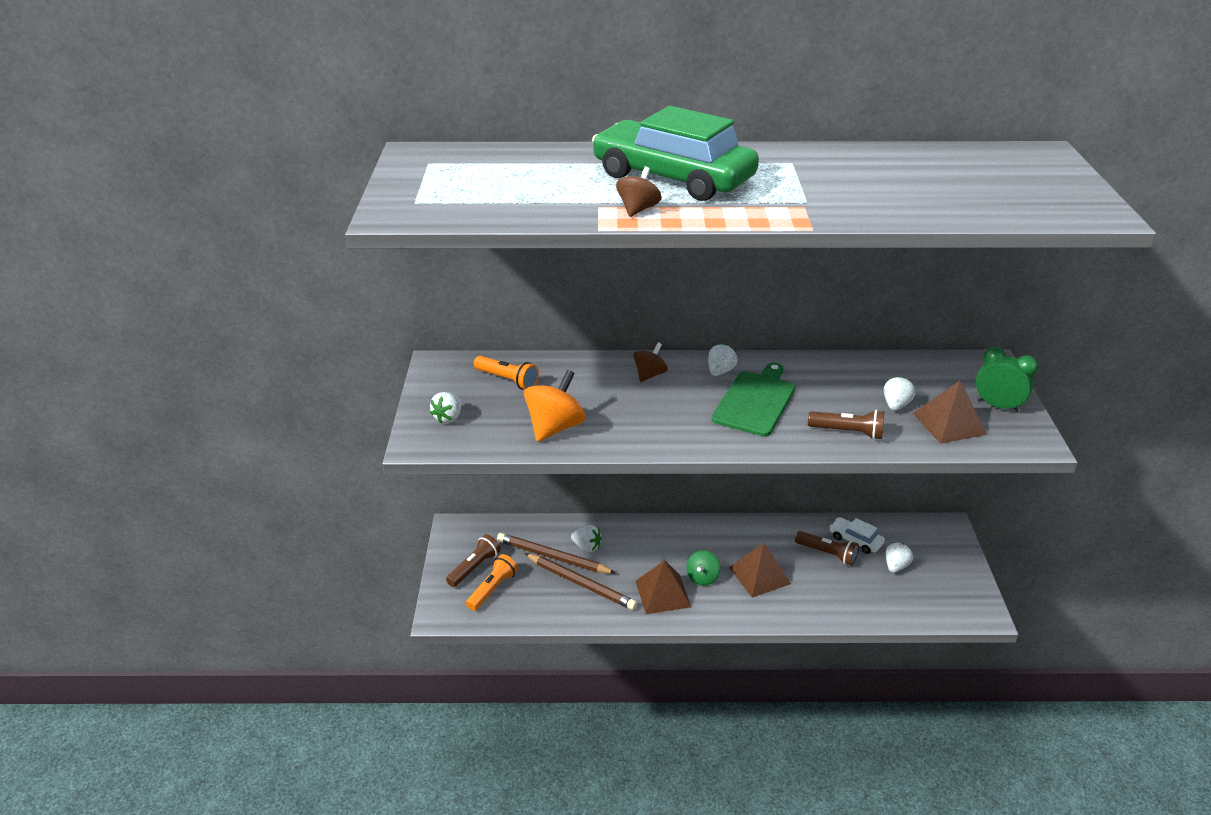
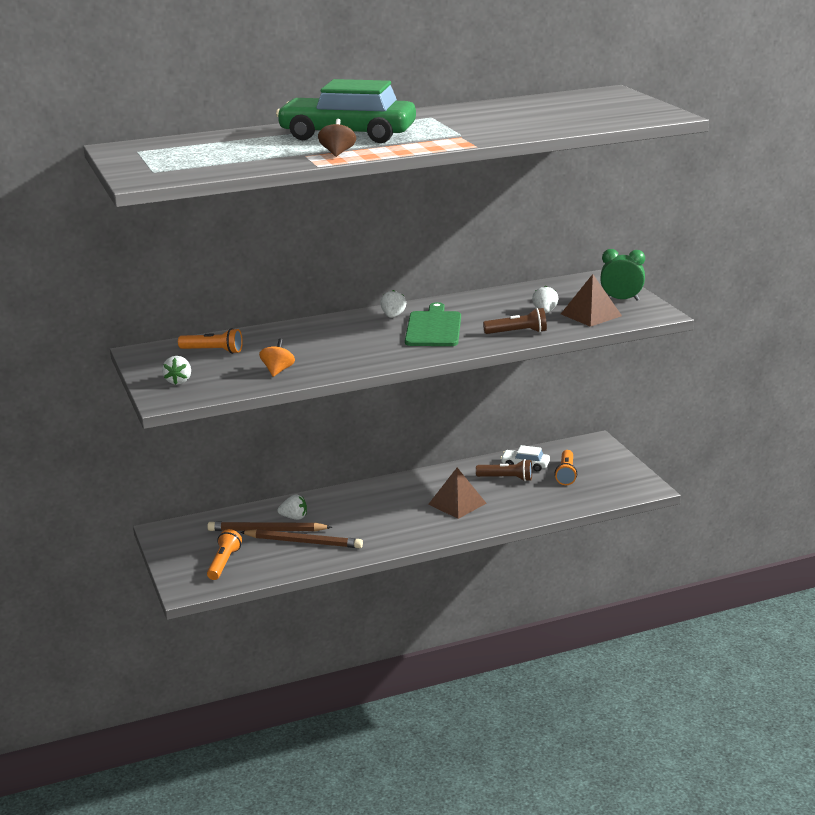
camera: 20 degrees left, 10 degrees down
brown flashlight [446,534,501,587] -> none
orange spinning top [524,370,586,442] -> orange spinning top [259,339,295,377], size x0.61
brown spinning top [633,342,668,382] -> none
brown pyramid [636,560,691,614] -> none
green spinning top [686,550,721,586] -> none
white strawberry [886,542,913,573] -> orange flashlight [555,450,577,485]

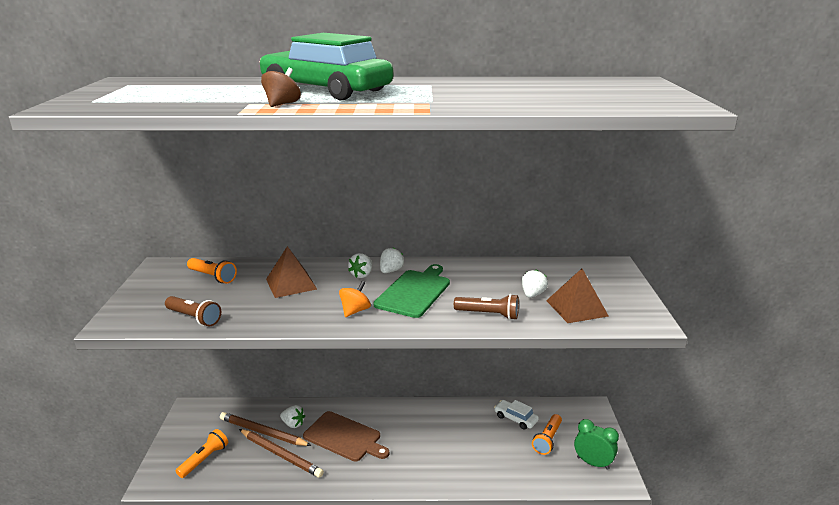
camera: 20 degrees right, 0 degrees up
white strawberry [162,356,191,385] -> white strawberry moved to [348,253,373,278]
orange spinning top [259,339,295,377] -> orange spinning top moved to [339,281,371,317]
brown pyramid [428,468,486,519] -> brown pyramid moved to [266,246,317,298]
brown flashlight [476,459,532,481] -> brown flashlight moved to [165,296,221,327]
green clock [600,249,645,301] -> green clock moved to [574,419,619,470]
none -> brown cutting board [303,411,389,461]

